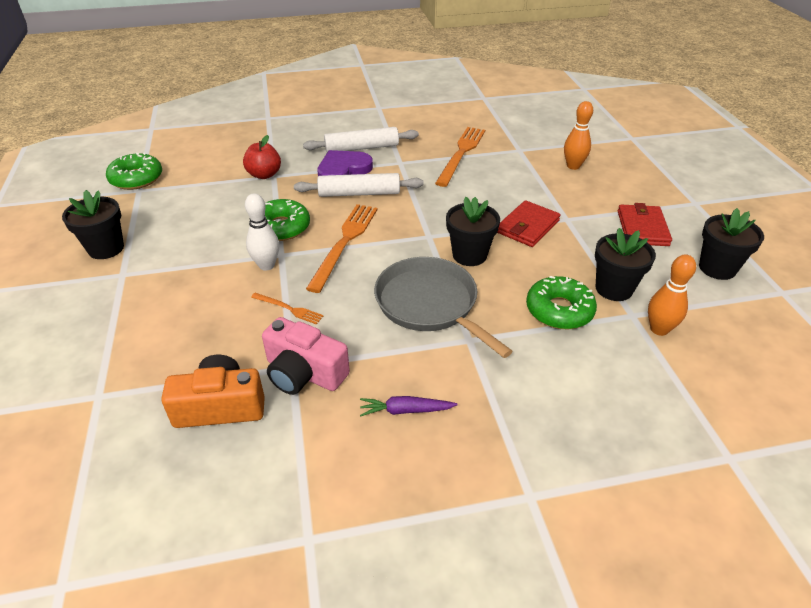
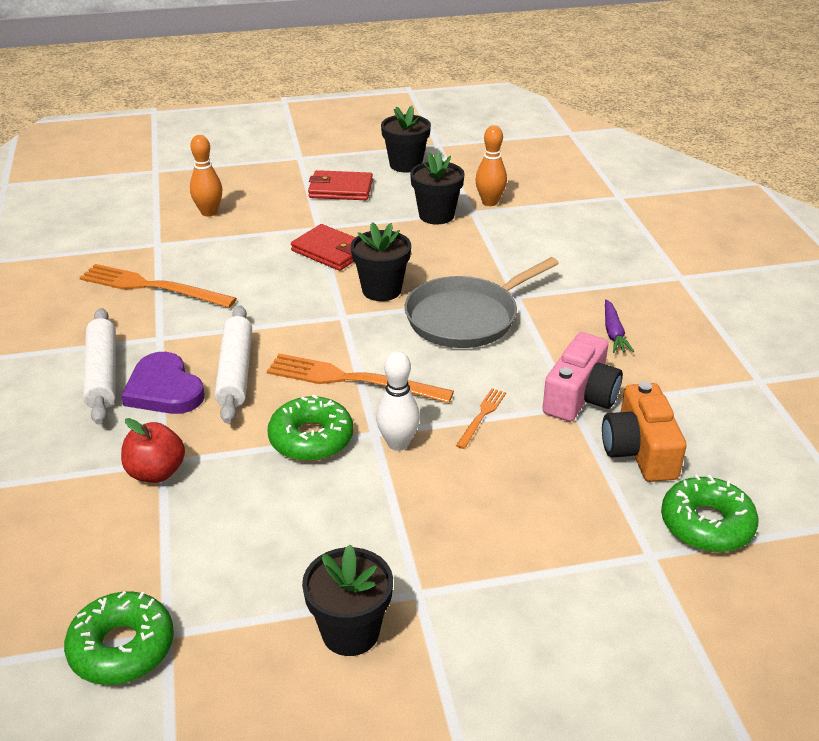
camera: 90 degrees left, 5 degrees down
green donut [526,276,597,329] -> green donut moved to [661,474,758,552]

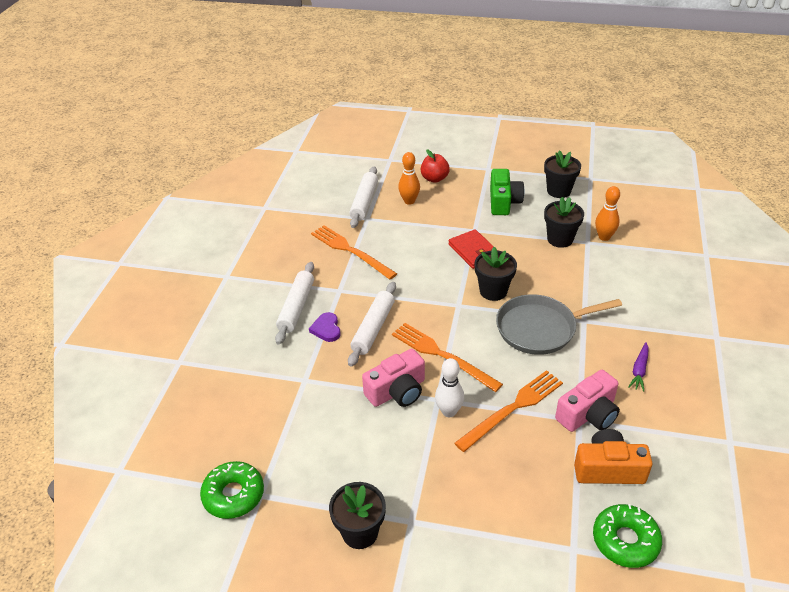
camera: 25 degrees right, 5 degrees up
purple heart [121,352,205,414] -> purple heart [309,312,341,342], size x0.63
red apple [121,418,185,483] -> red apple moved to [421,149,450,183]
green donut [267,395,353,461] -> pink camera [362,349,425,407]
red wallet [308,170,373,200] -> green camera [490,169,525,215]
orange fork [456,388,506,449] -> orange fork [454,370,563,452], size x2.03
orange camera [602,382,686,482] -> orange camera turned 75 degrees clockwise [574,429,652,484]
none -> white rolling pin [349,166,378,228]

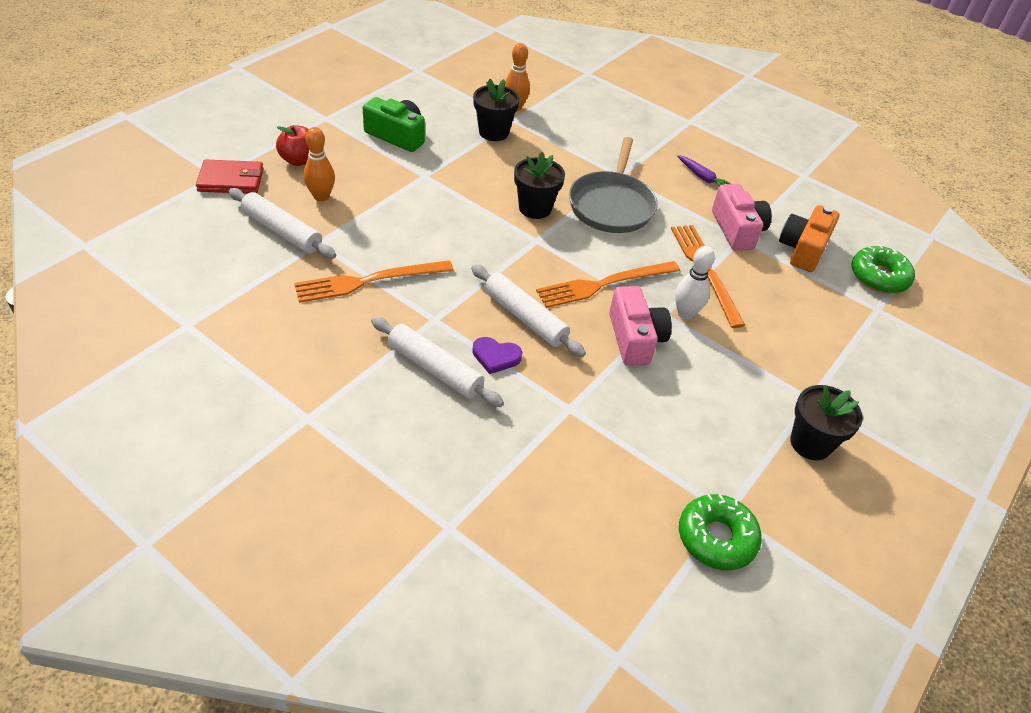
camera: 70 degrees left, 5 degrees up
red wallet [448,229,498,269] -> red wallet moved to [196,159,264,194]
black flower pot [544,150,581,198] -> none

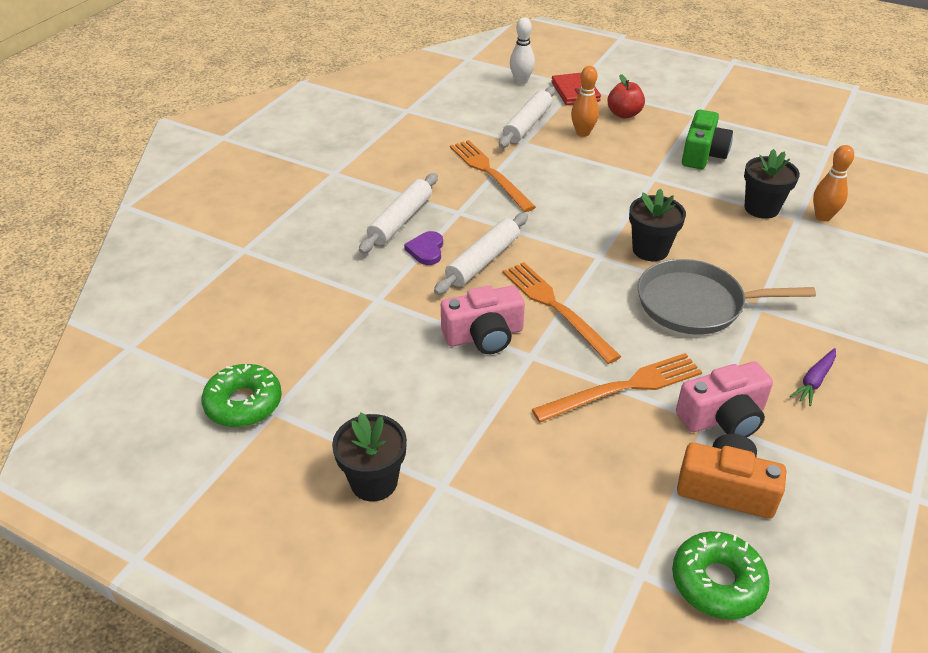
camera: 85 degrees right, 5 degrees down
white bowling pin [675,246,715,320] -> white bowling pin moved to [510,17,535,85]

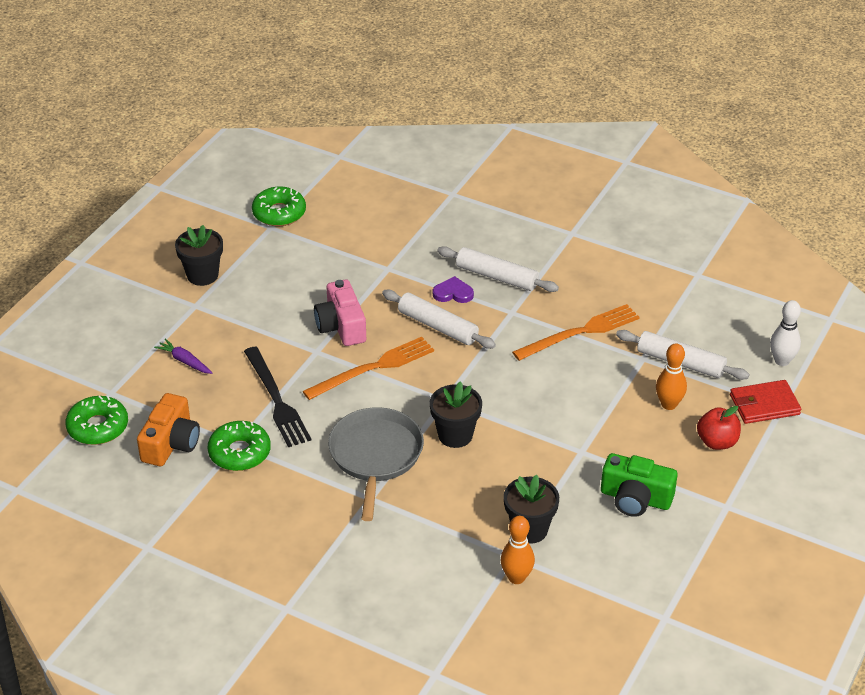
camera: 90 degrees right, 0 degrees up
orange fork [532,353,702,422] -> black fork [244,347,311,447]
pink camera [676,362,773,437] -> green donut [208,421,271,471]
purple carrot [790,348,836,406] -> purple carrot moved to [154,338,212,374]

